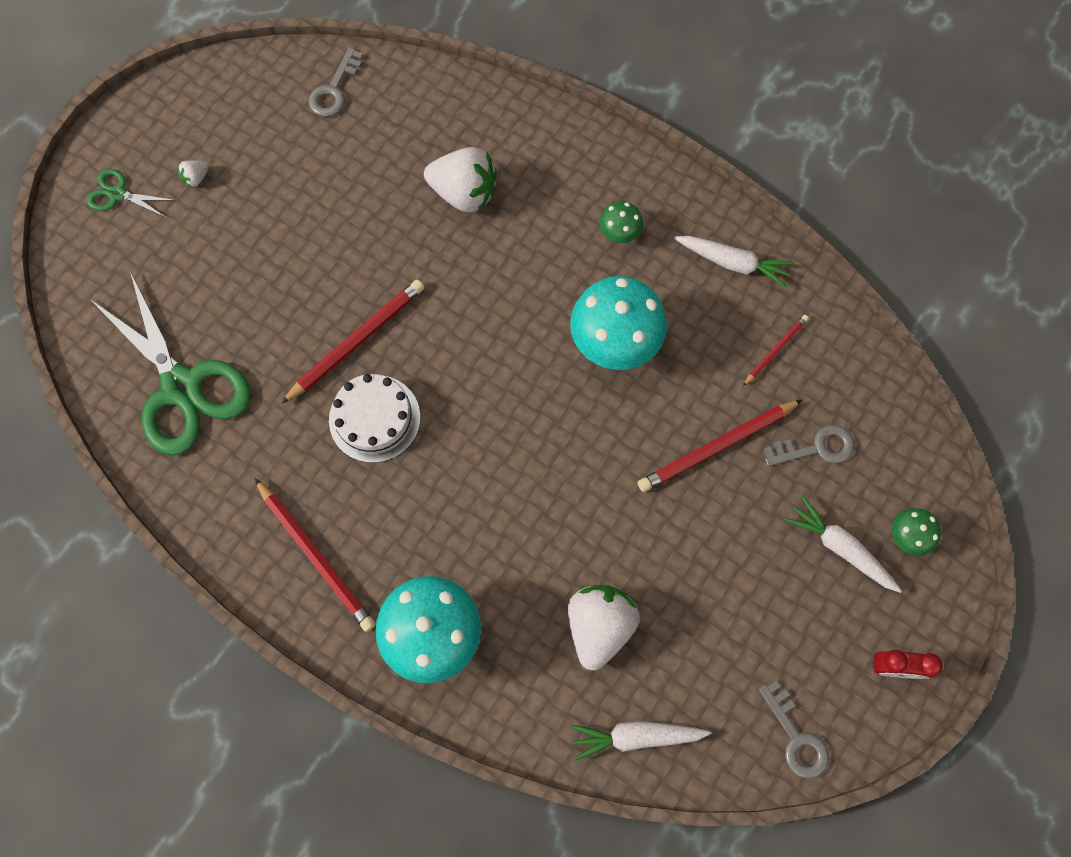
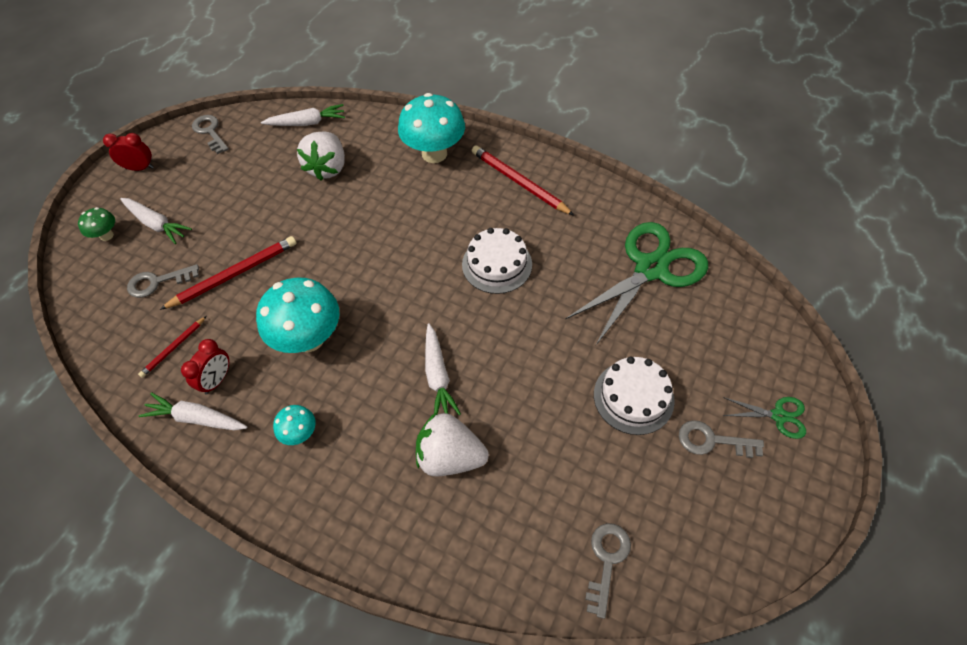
camera: 175 degrees right, 15 degrees down
green scissors [90,271,251,456] -> green scissors turned 90 degrees clockwise [565,222,708,345]
white strawberry [178,160,209,187] -> grey key [679,420,764,458]
red pencil [281,280,424,404] -> none
green mushroom [599,201,643,243] -> turquoise mushroom [273,405,316,445]
none -> red clock [181,339,229,395]
none -> white carrot [425,323,461,416]
none -> white cake [594,357,675,435]

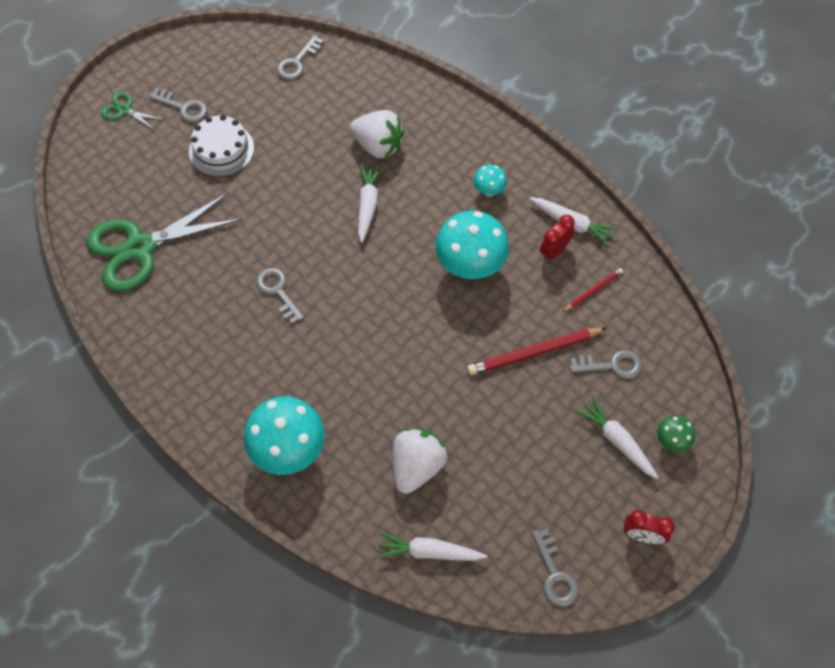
camera: 165 degrees left, 5 degrees up
white cake [462,228,532,294] -> grey key [256,268,304,324]
red pencil [472,145,574,215] -> none

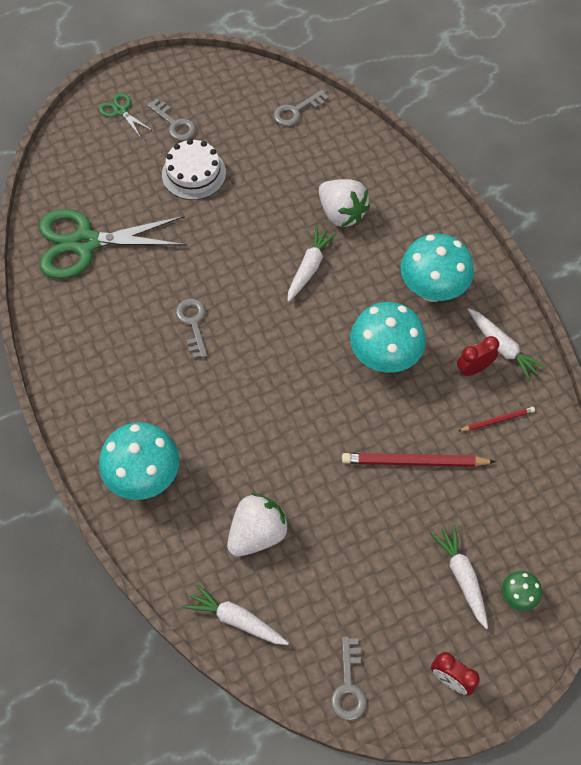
camera: 20 degrees right, 0 degrees up
turquoise mushroom [474,165,507,197] -> turquoise mushroom [401,234,474,302], size x2.08
grey key [570,350,642,379] -> none

